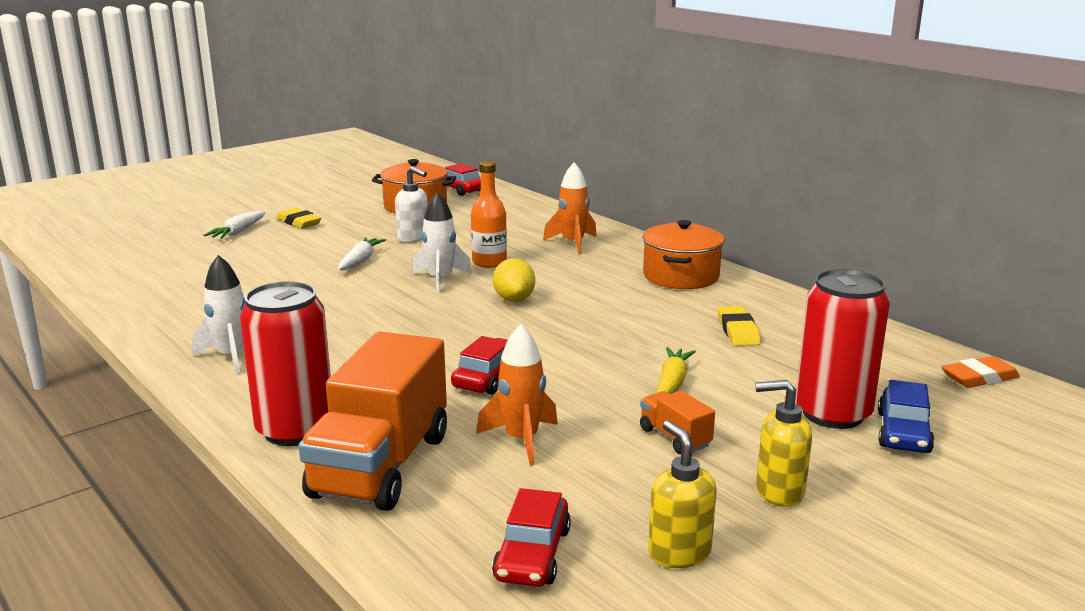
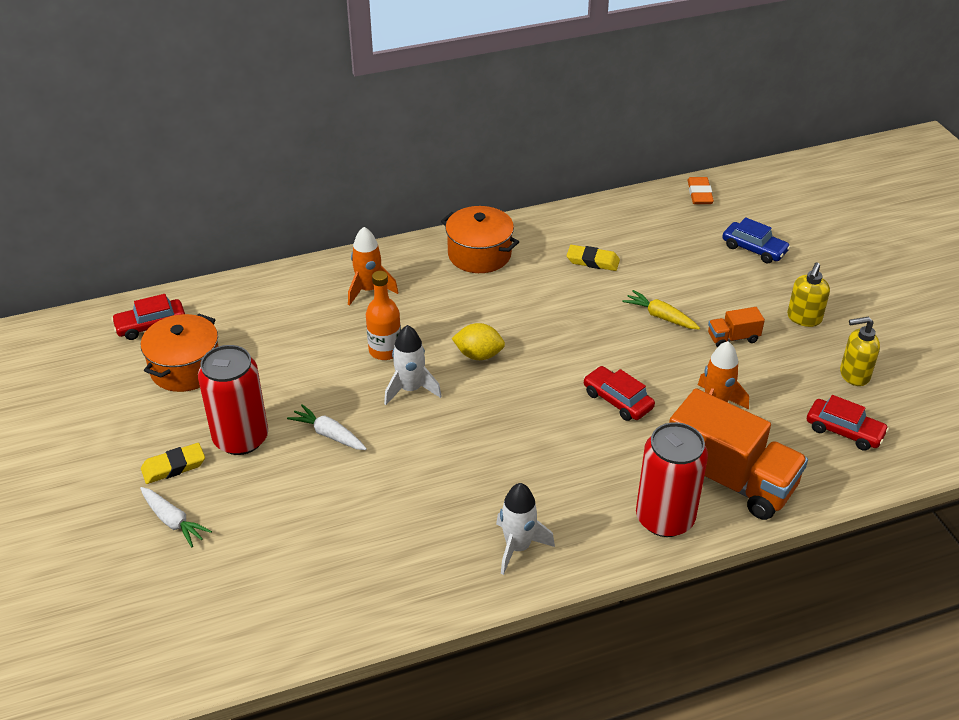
camera: 70 degrees left, 20 degrees up
white soap dispenser [395,166,428,243] -> none
red can [795,269,890,429] -> red can moved to [198,345,268,455]

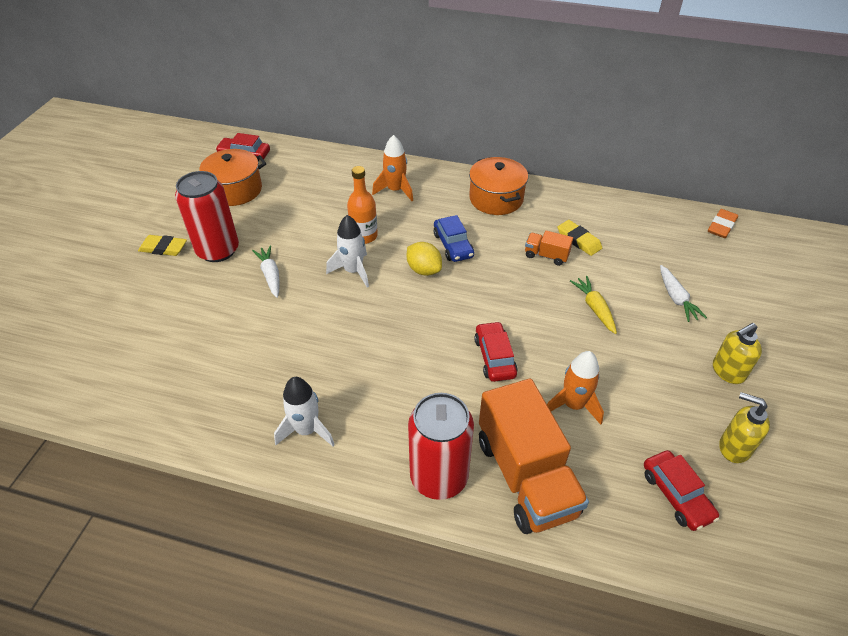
camera: 35 degrees right, 5 degrees up
white carrot [140,487,212,547] -> white carrot moved to [660,265,707,322]
orange truck [708,307,765,347] -> orange truck moved to [525,230,573,266]
blue car [722,217,790,264] -> blue car moved to [434,215,474,262]

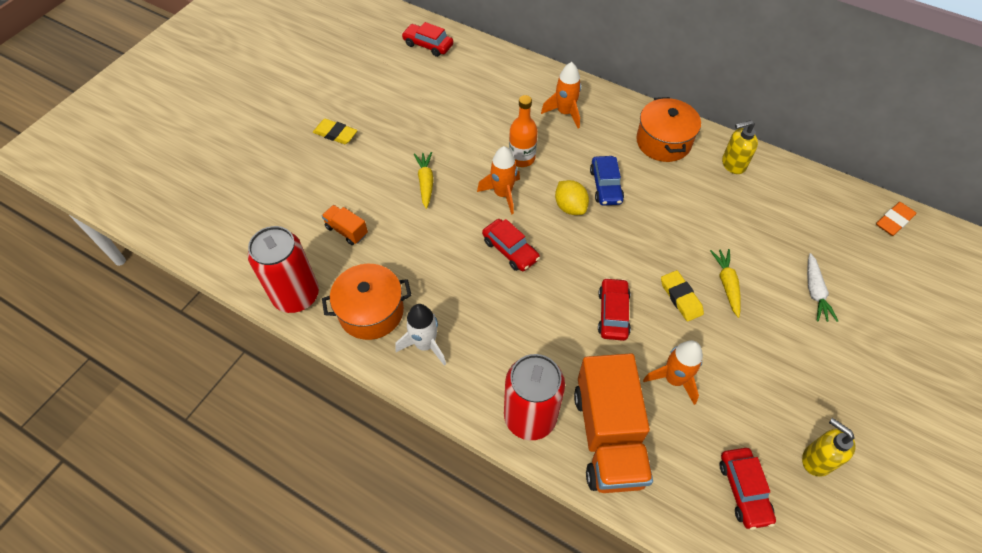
camera: 15 degrees right, 10 degrees up
red can [175,171,239,262] -> red can moved to [248,226,319,313]
orange pot [200,149,266,206] -> orange pot moved to [322,264,412,340]
white carrot [252,245,280,298] -> yellow carrot [414,152,434,209]
white rocket [326,215,369,287] -> orange rocket [477,146,520,215]
orange truck [525,230,573,266] -> orange truck moved to [322,205,368,245]
yellow eraser [558,220,602,256] -> yellow eraser moved to [661,270,704,322]
yellow soap dispenser [713,323,762,384] -> yellow soap dispenser moved to [722,120,758,174]
none -> red car [482,219,540,271]

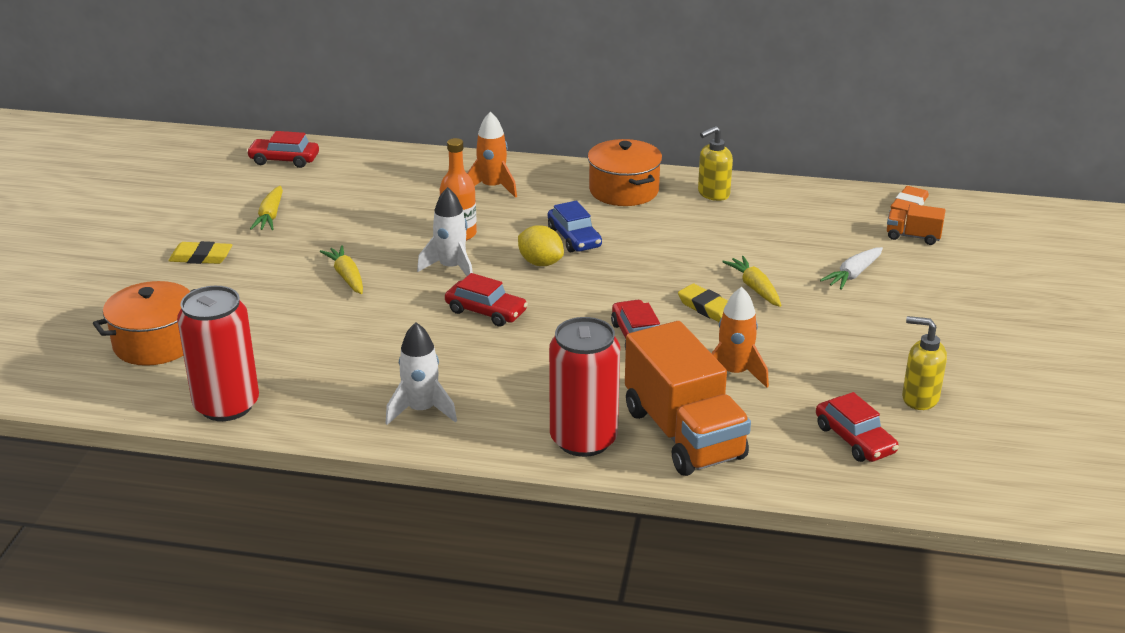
camera: 20 degrees left, 25 degrees down
orange truck [322,205,368,245] -> orange truck moved to [887,204,945,245]
orange pot [322,264,412,340] -> orange pot moved to [93,281,195,366]
orange rocket [477,146,520,215] -> white rocket [417,187,473,276]
white carrot [807,253,838,322] -> white carrot turned 60 degrees clockwise [820,247,883,290]
none -> yellow carrot [250,186,283,230]

